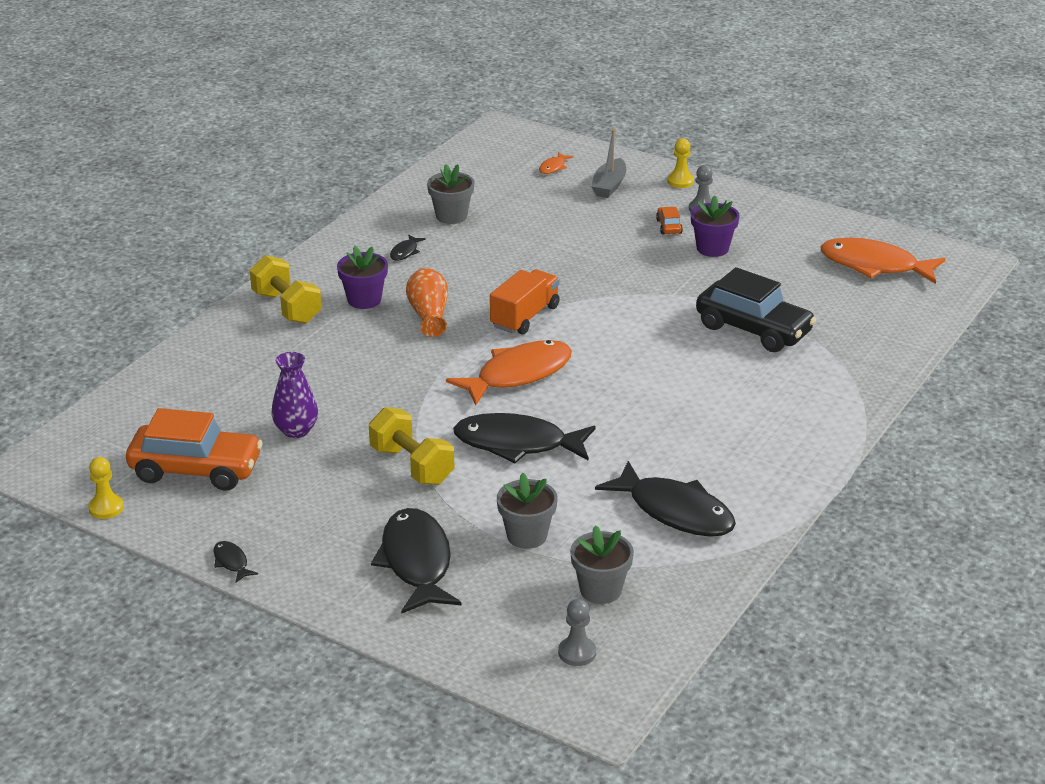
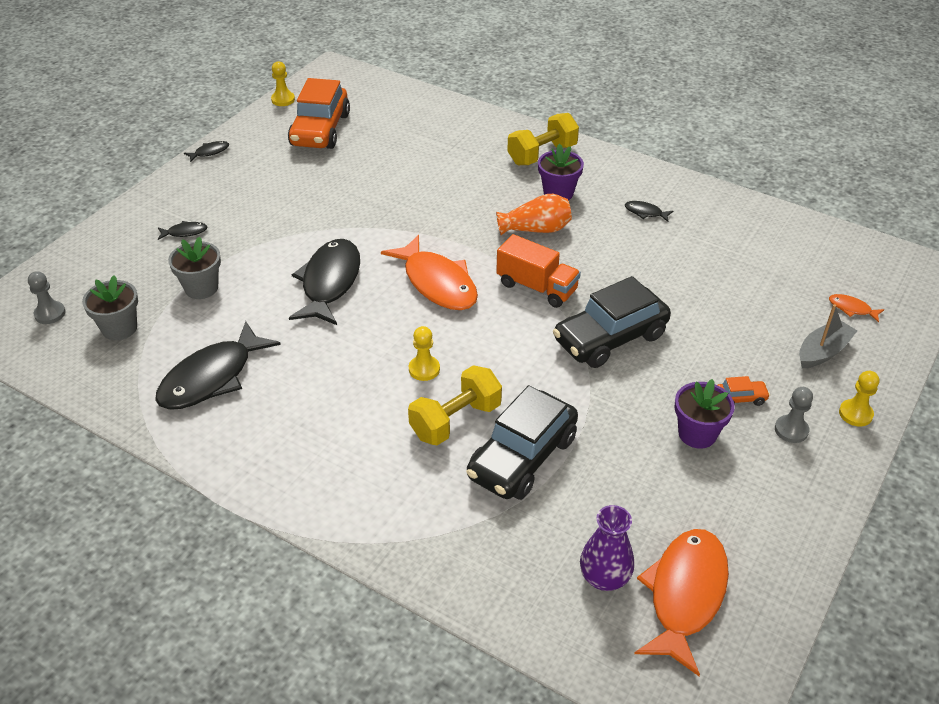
camera: 90 degrees right, 10 degrees up
purple vase [271,352,318,438] -> purple vase moved to [580,505,634,591]
yellow dumbbell [369,407,454,485] -> yellow dumbbell moved to [408,365,502,446]
black fish [371,508,461,614] -> black fish [158,221,207,240], size x0.42
grey flower pot [427,164,474,224] -> none
grey boat [591,129,626,198] -> grey boat turned 120 degrees clockwise [799,304,857,368]
none -> yellow pawn [409,326,440,381]
none -> black car [553,276,671,368]

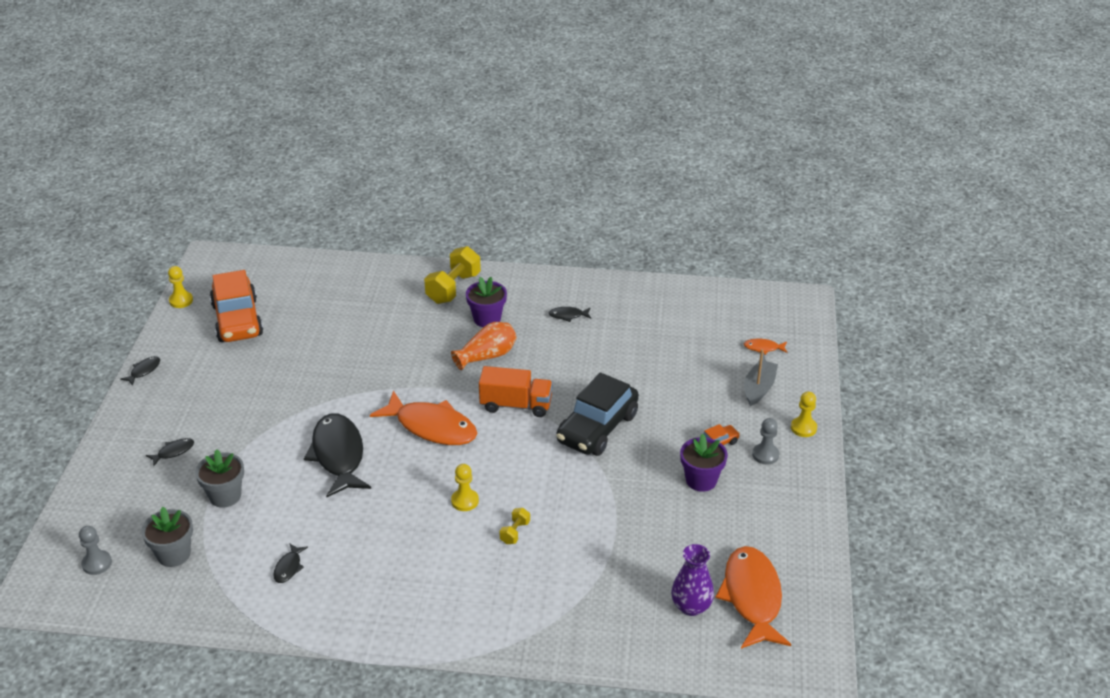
camera: 25 degrees left, 5 degrees down
black fish [155,321,281,410] -> black fish [273,543,308,583], size x0.42
yellow dumbbell [408,365,502,446] -> yellow dumbbell [499,508,530,544], size x0.48
black car [466,385,578,500] -> none

